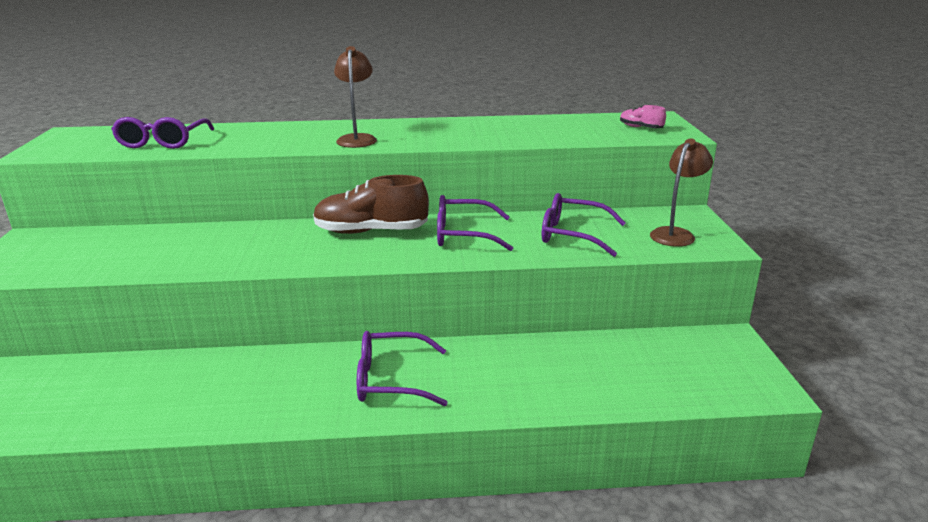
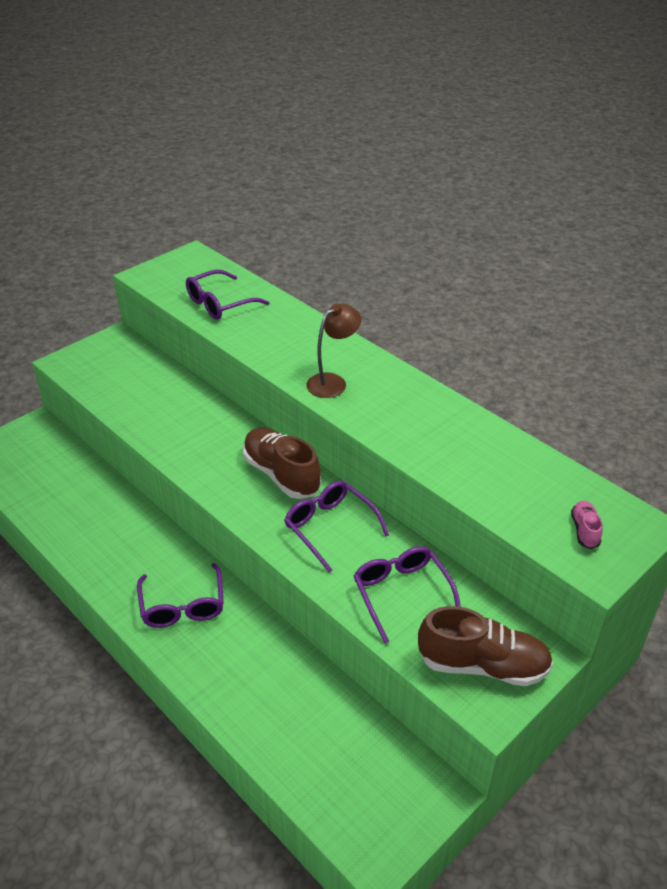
camera: 50 degrees right, 15 degrees up
purple glasses [357,331,448,406] -> purple glasses turned 150 degrees counterclockwise [137,563,224,628]
brown lamp [650,138,713,247] -> brown shoe [418,606,553,686]

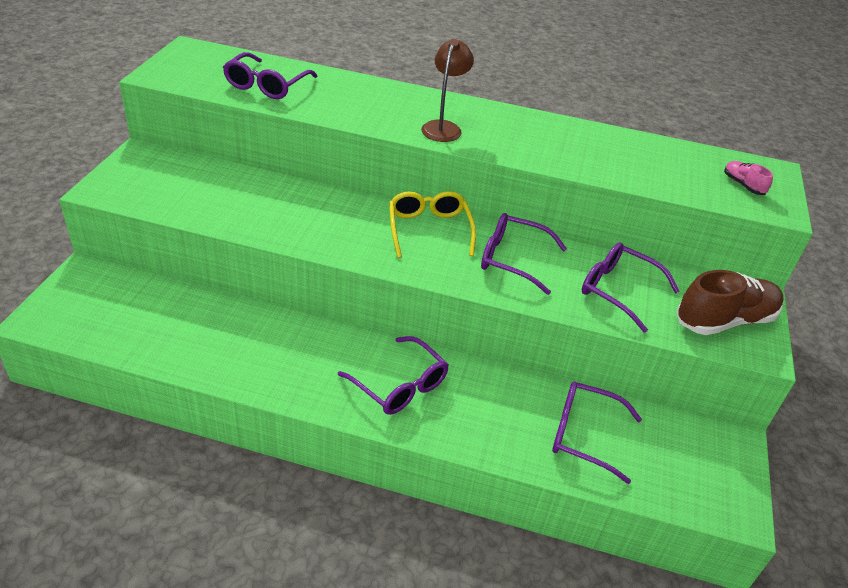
camera: 35 degrees left, 0 degrees up
brown shoe [243,428,321,499] -> yellow glasses [389,191,476,258]
none -> purple glasses [552,382,642,484]

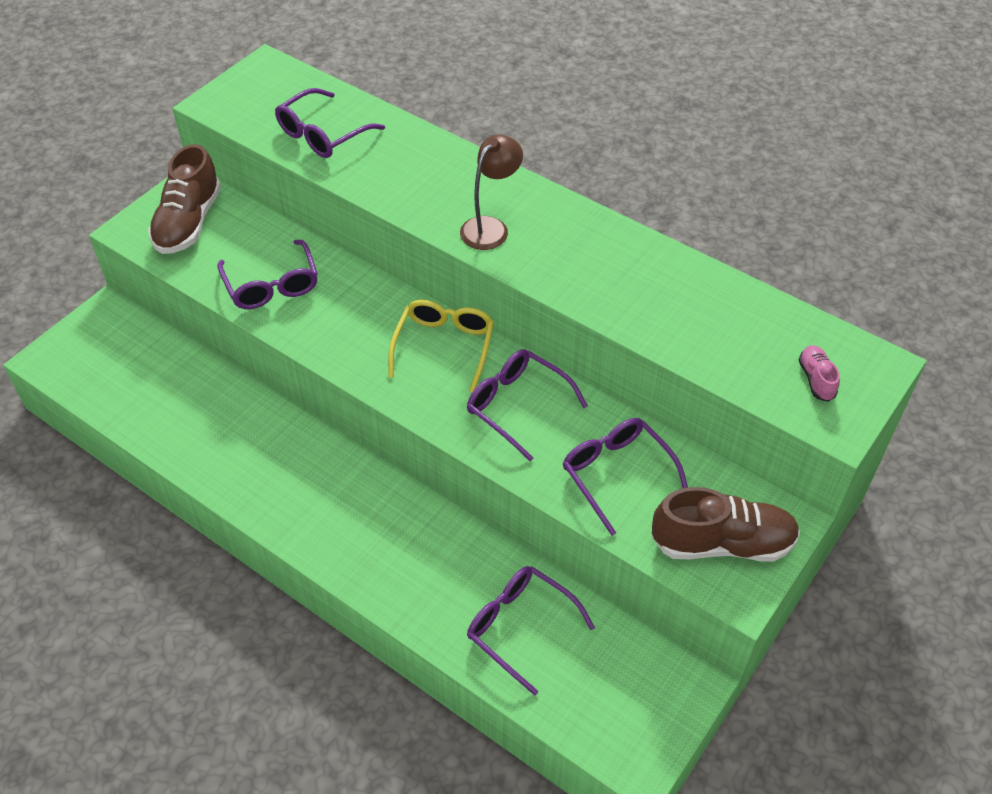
camera: 25 degrees right, 10 degrees up
purple glasses [338,336,449,415] -> purple glasses moved to [217,240,318,309]
none -> brown shoe [148,144,221,254]

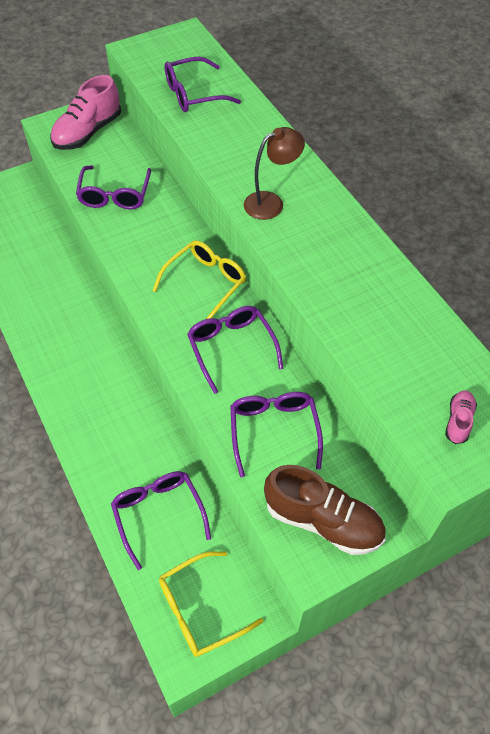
camera: 25 degrees right, 5 degrees up
brown shoe [148,144,221,254] -> pink shoe [50,75,121,150]
none -> yellow glasses [159,551,263,657]

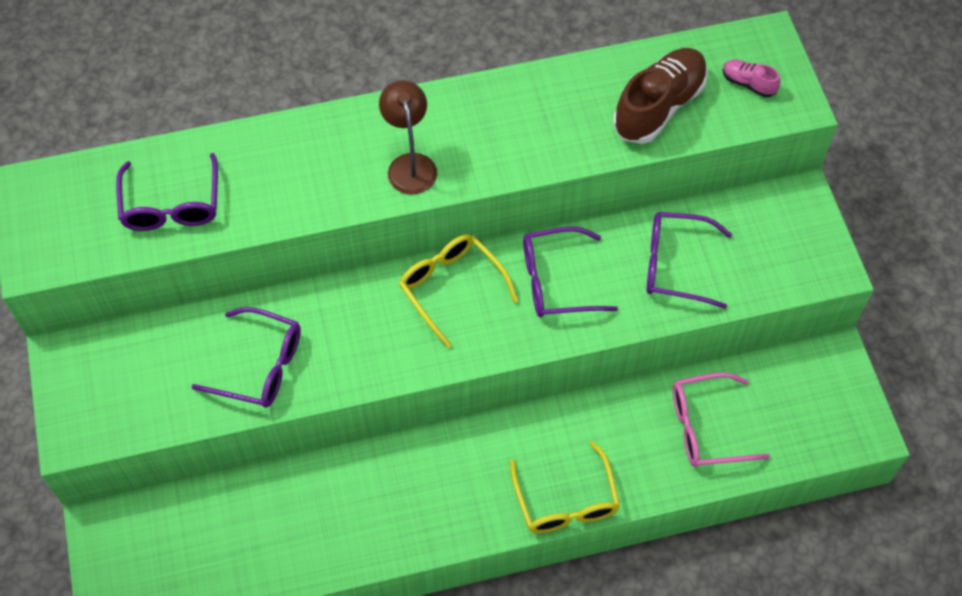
camera: 75 degrees left, 5 degrees up
pink shoe [50,75,121,150] -> none
purple glasses [111,471,211,570] -> pink glasses [673,372,770,467]
yellow glasses [159,551,263,657] -> yellow glasses moved to [510,441,620,533]
brown shoe [264,465,386,555] -> brown shoe moved to [613,48,708,144]

